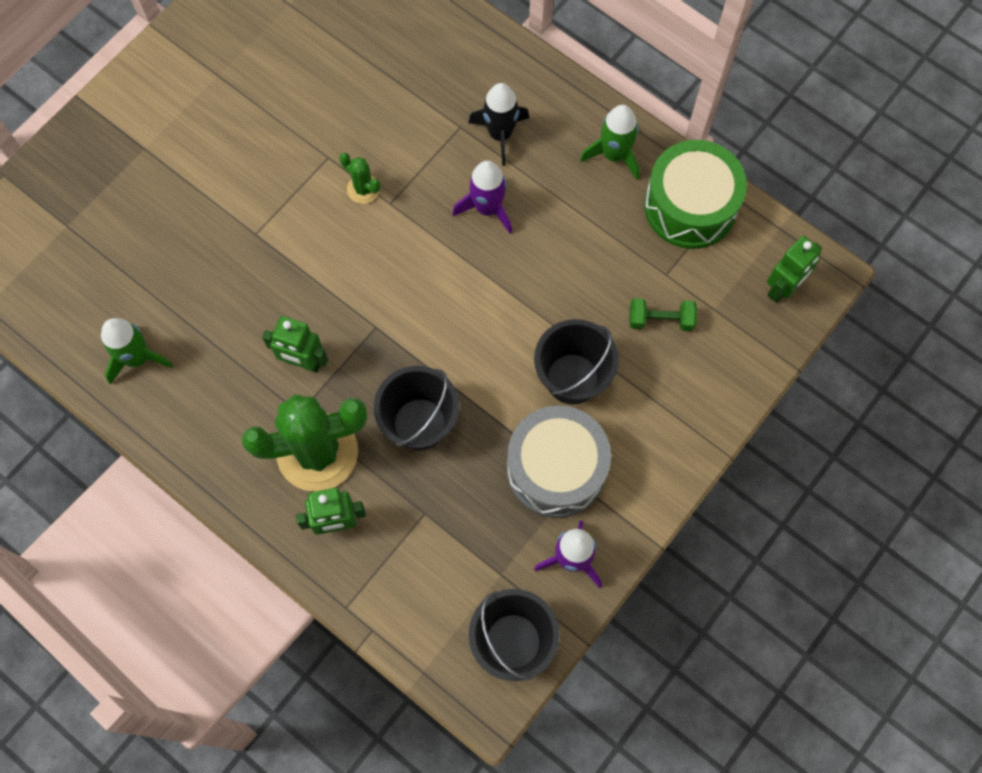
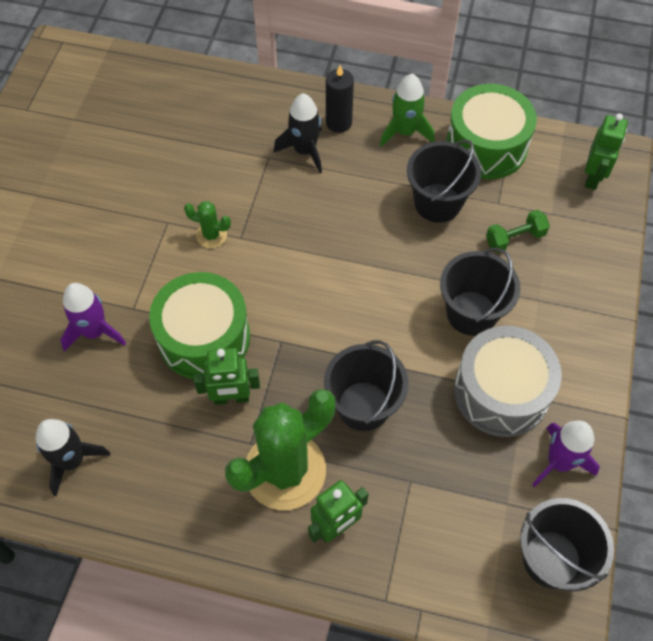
camera: 25 degrees left, 10 degrees down
green rocket [101,318,173,385] -> black rocket [36,419,111,496]
purple rocket [452,161,512,234] -> purple rocket moved to [60,283,126,352]
none -> green drum [149,272,250,379]
none -> black candle [326,65,354,133]
none -> black bucket [407,139,481,223]

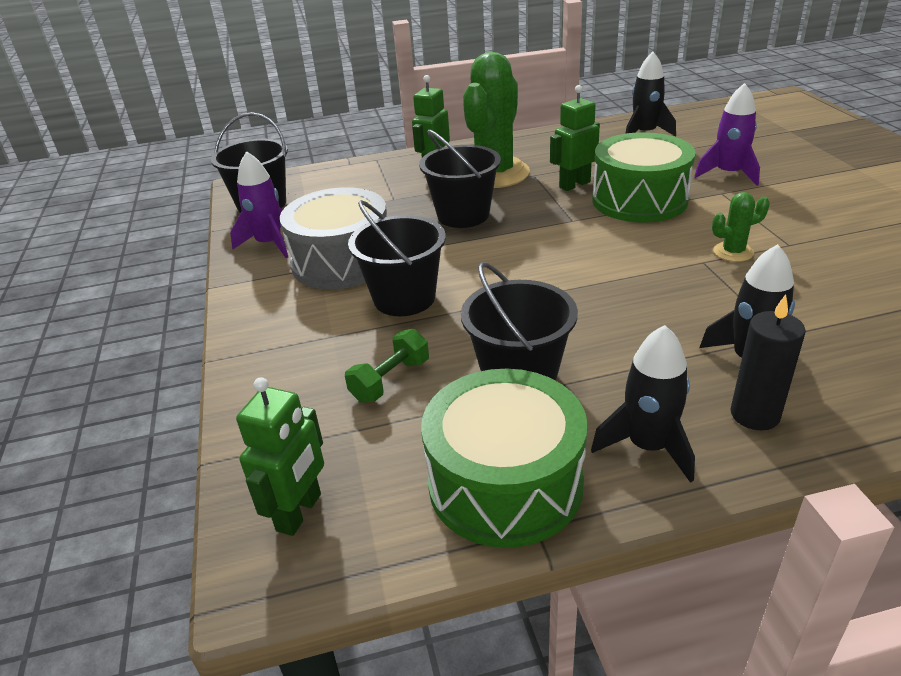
camera: 155 degrees right, 25 degrees down
green rocket [380,74,434,147] -> black rocket [591,325,695,483]
green robot [585,113,628,190] -> green robot turned 150 degrees counterclockwise [236,377,324,536]

